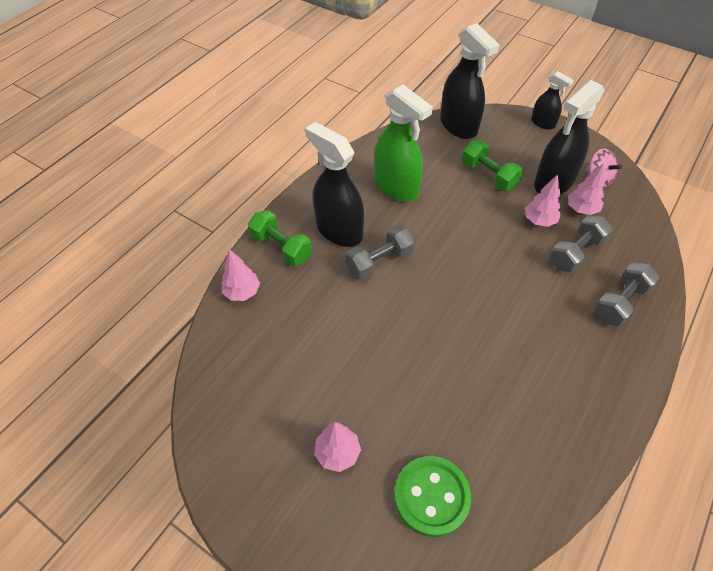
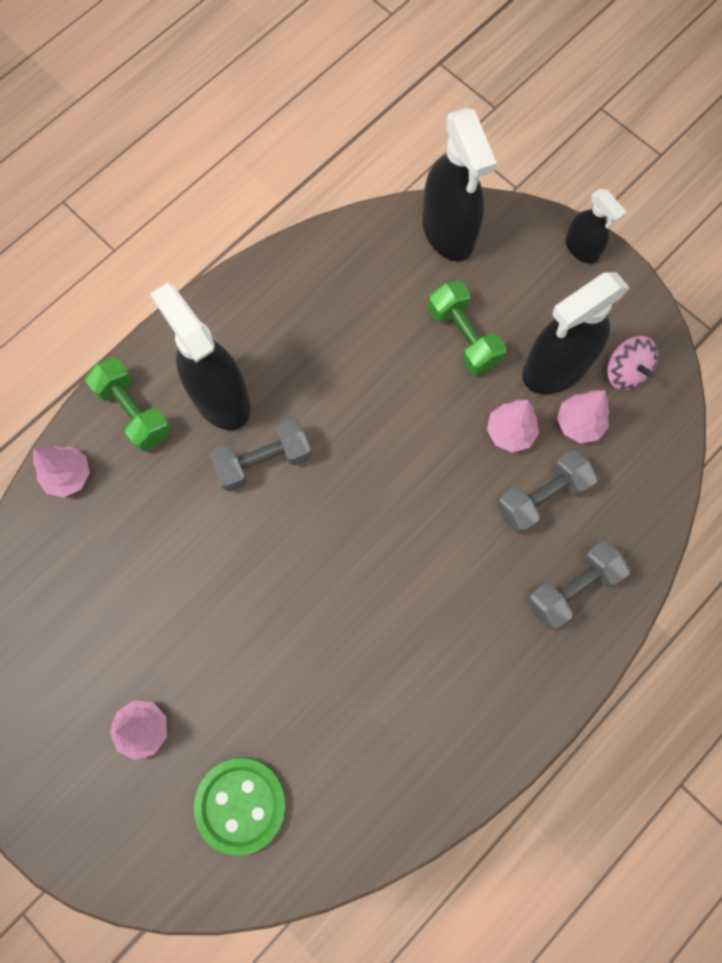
camera: 10 degrees right, 20 degrees up
green spray bottle [374,84,433,202] -> none

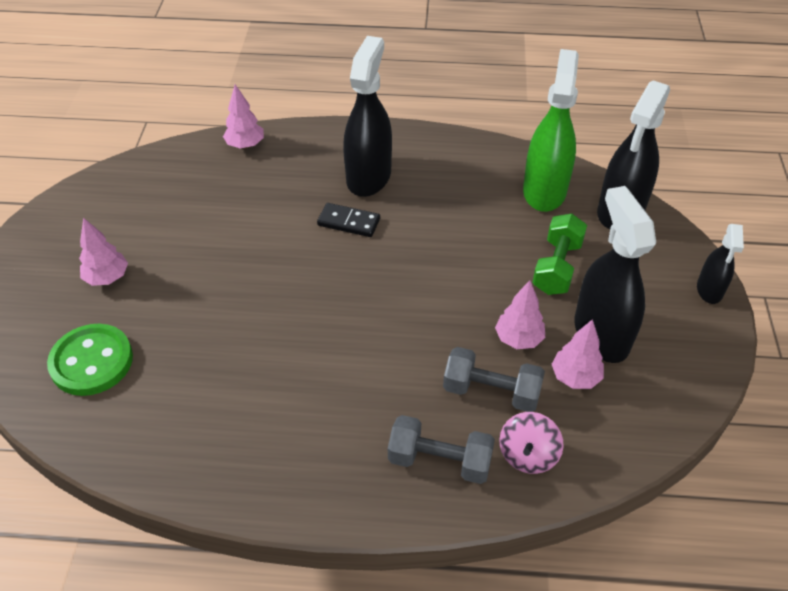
camera: 50 degrees right, 25 degrees down
green dumbbell [85,357,171,452] -> none
grey dumbbell [210,418,312,491] -> black domino [317,203,380,237]
black spray bottle [522,272,630,394] -> black spray bottle turned 60 degrees clockwise [575,186,656,363]
pink spinning top [607,336,658,391] -> pink spinning top moved to [499,412,564,474]
none -> green spray bottle [523,49,579,212]

